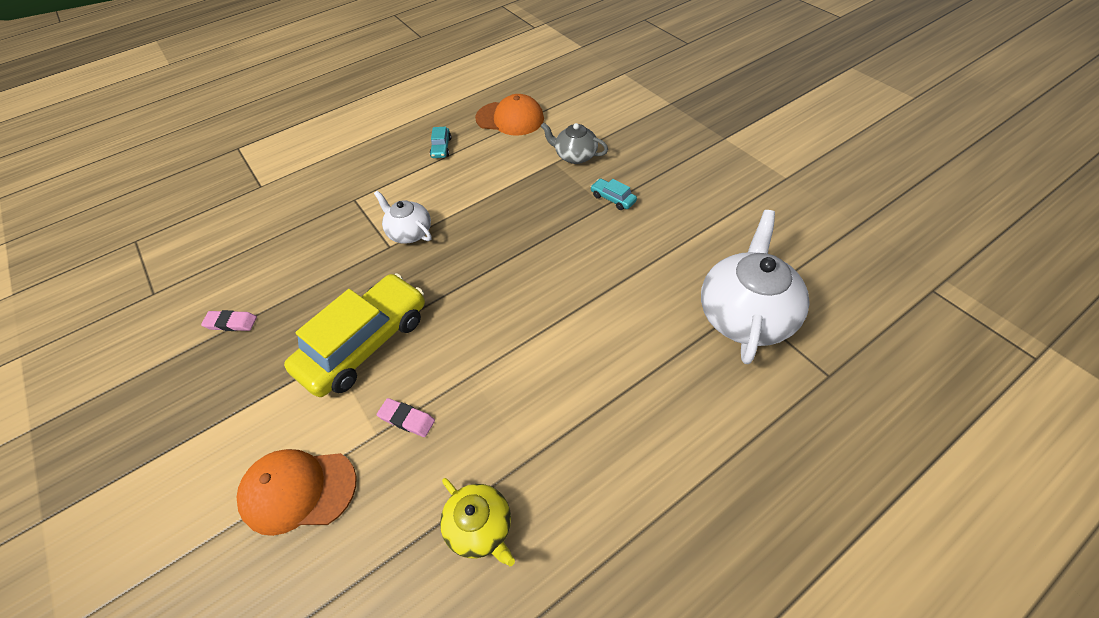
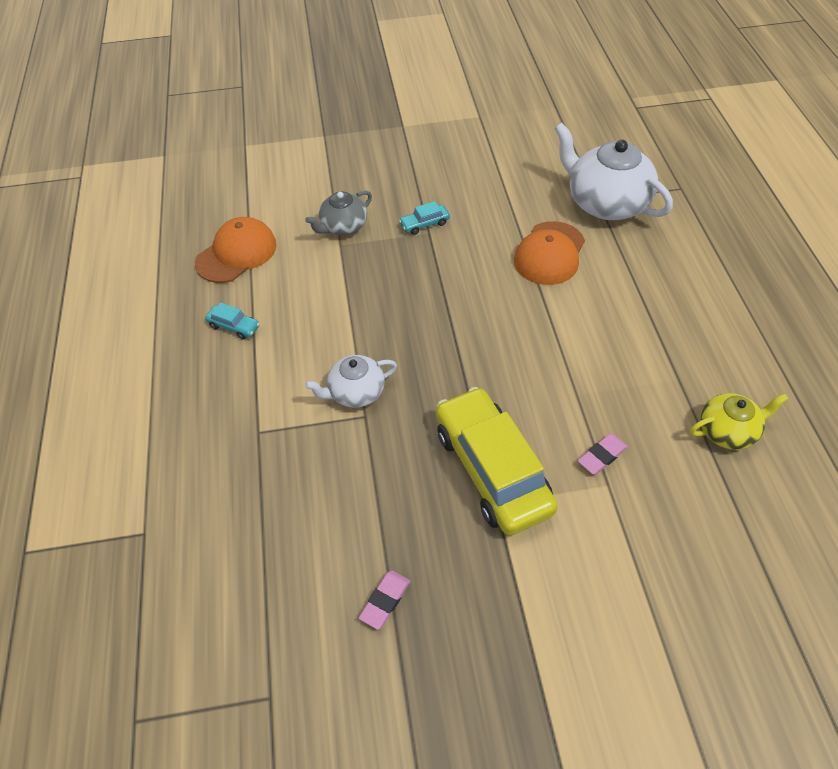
camera: 65 degrees left, 0 degrees up
orange cap [237,449,357,536] -> orange cap moved to [514,221,585,285]

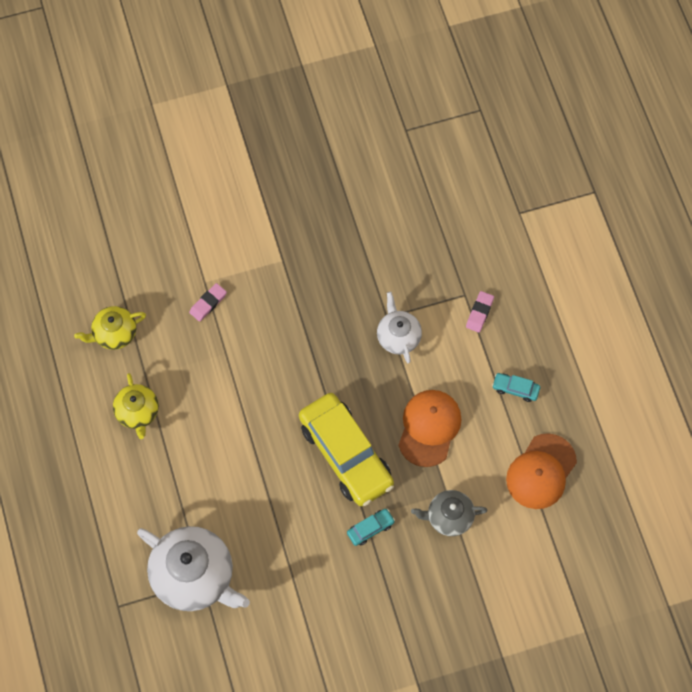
camera: 170 degrees right, 15 degrees up
grey teapot [305,190,372,235] -> grey teapot turned 135 degrees counterclockwise [411,490,488,536]
white teapot [305,355,397,408] -> white teapot turned 75 degrees counterclockwise [377,292,422,363]
pink eraser [359,570,410,630] -> pink eraser moved to [466,291,494,333]
yellow car [436,387,558,536] -> yellow car moved to [299,393,394,506]
orange cap [514,221,585,285] -> orange cap moved to [398,390,462,467]
none -> yellow teapot [113,373,159,439]

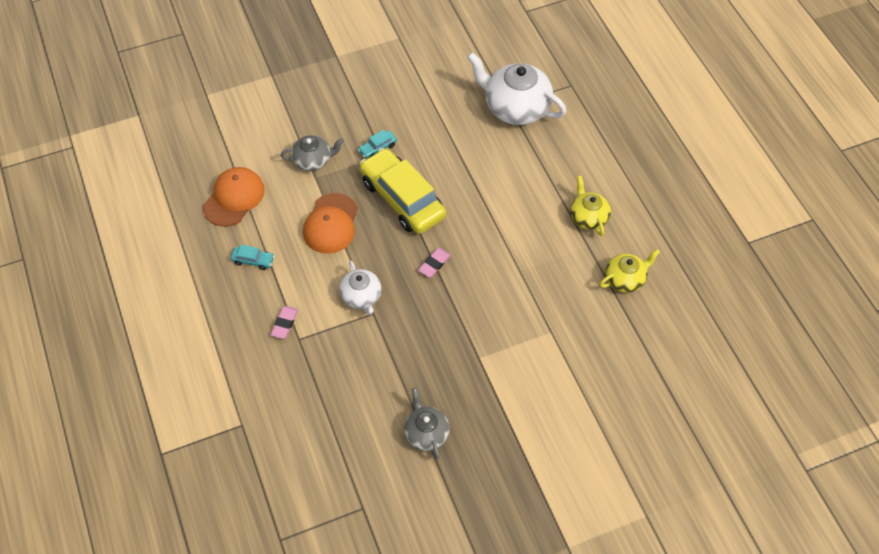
camera: 175 degrees right, 10 degrees down
pink eraser [189,283,227,322] -> pink eraser moved to [418,248,451,277]
none -> grey teapot [404,387,449,459]

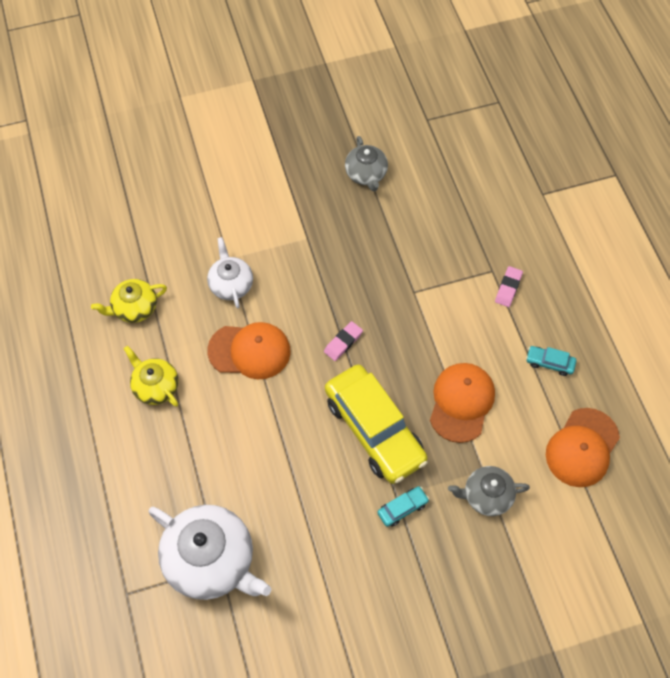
camera: 175 degrees left, 5 degrees up
white teapot [339,261,382,315] -> white teapot moved to [207,237,253,309]
yellow teapot [570,176,611,236] -> yellow teapot turned 150 degrees clockwise [124,346,179,407]
none -> orange cap [207,322,291,379]

